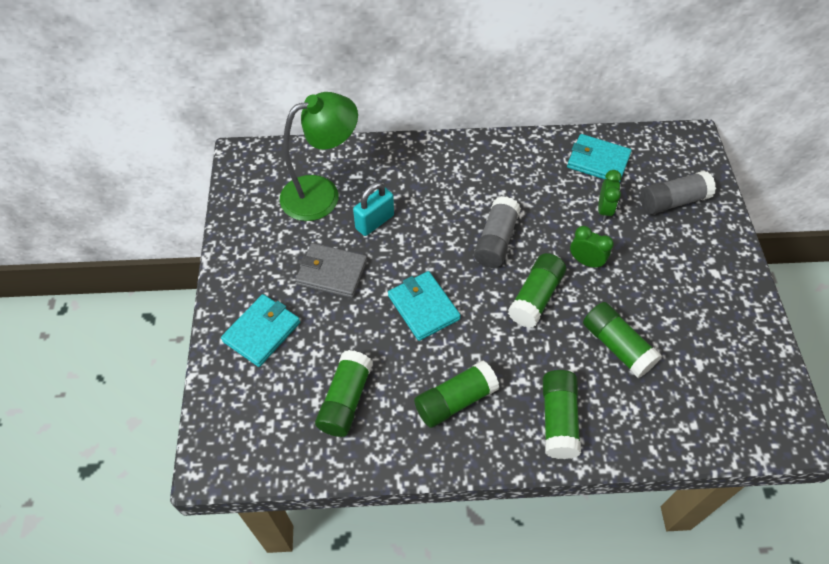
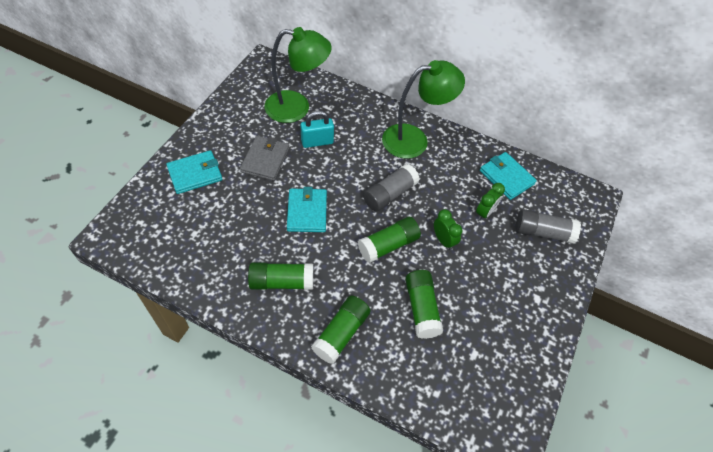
camera: 25 degrees right, 0 degrees up
grey wallet [296,243,367,298] -> grey wallet turned 60 degrees clockwise [240,136,290,181]
green glue stick [315,350,373,437] -> none
none -> green lamp [382,60,465,159]

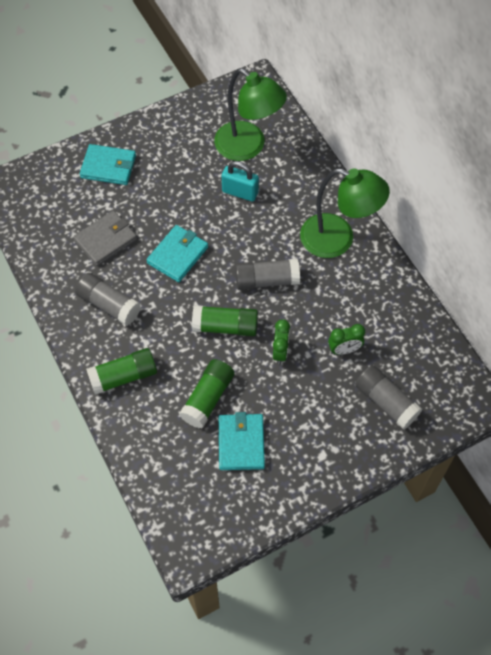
camera: 40 degrees right, 5 degrees up
grey wallet [240,136,290,181] -> grey wallet moved to [73,210,137,266]
green glue stick [248,262,313,290] -> grey glue stick [75,273,141,326]
turquoise wallet [480,152,537,200] -> turquoise wallet moved to [219,412,265,470]

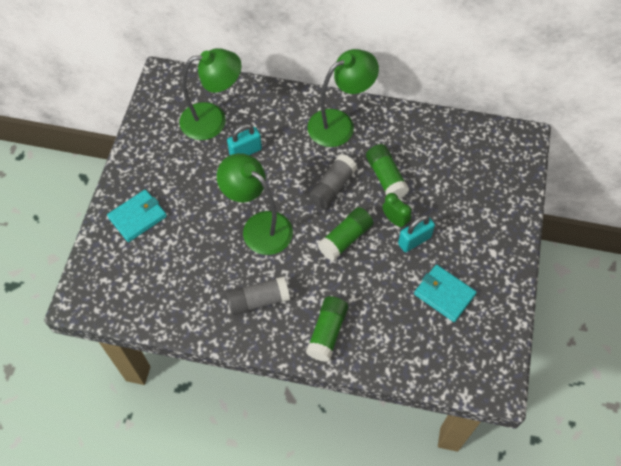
camera: 50 degrees left, 0 degrees up
grey wallet [73,210,137,266] -> none
turquoise wallet [147,225,208,282] -> green lamp [217,153,293,255]
green glue stick [179,359,235,428] -> green glue stick moved to [366,144,409,199]
green clock [328,324,365,355] -> none
grey glue stick [355,365,422,429] -> none
none -> turquoise padlock [398,215,435,252]

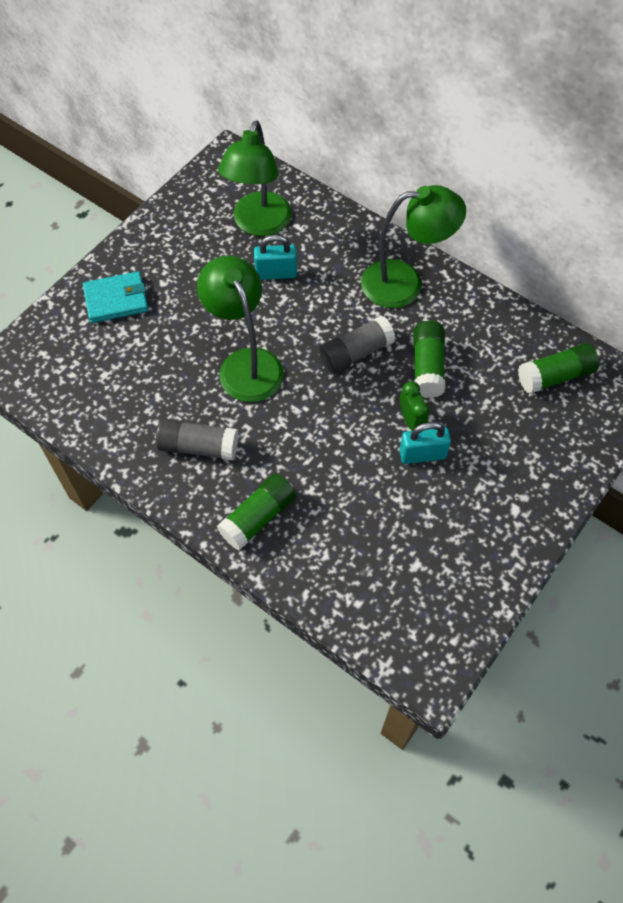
camera: 25 degrees right, 0 degrees up
green lamp [180,48,242,140] -> green lamp turned 90 degrees clockwise [218,120,292,236]
green glue stick [318,207,374,261] -> green glue stick moved to [518,343,599,394]
turquoise wallet [414,265,477,322] -> none

